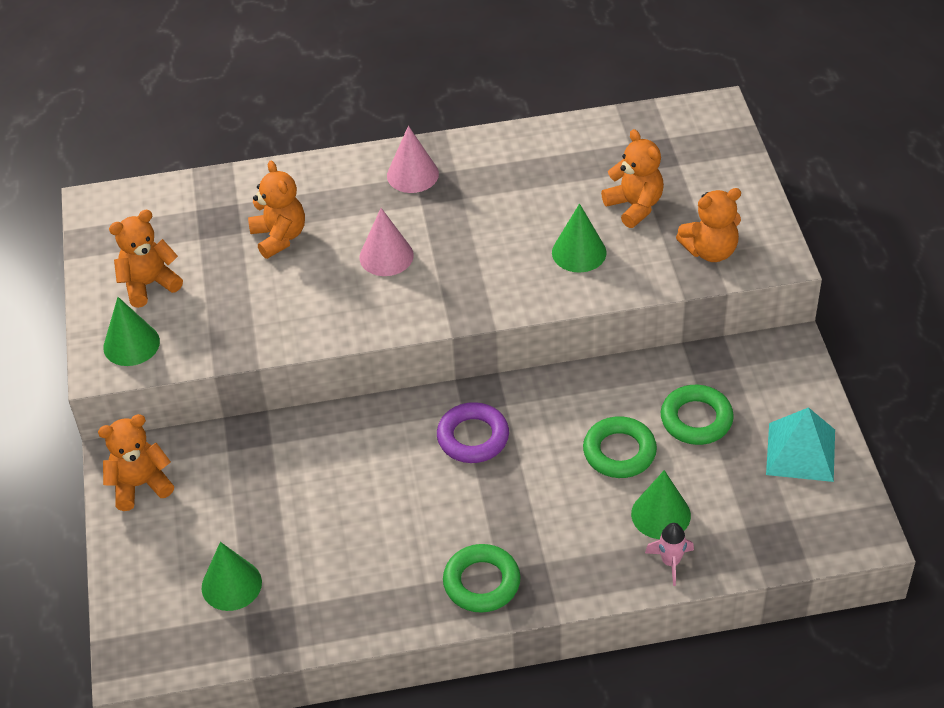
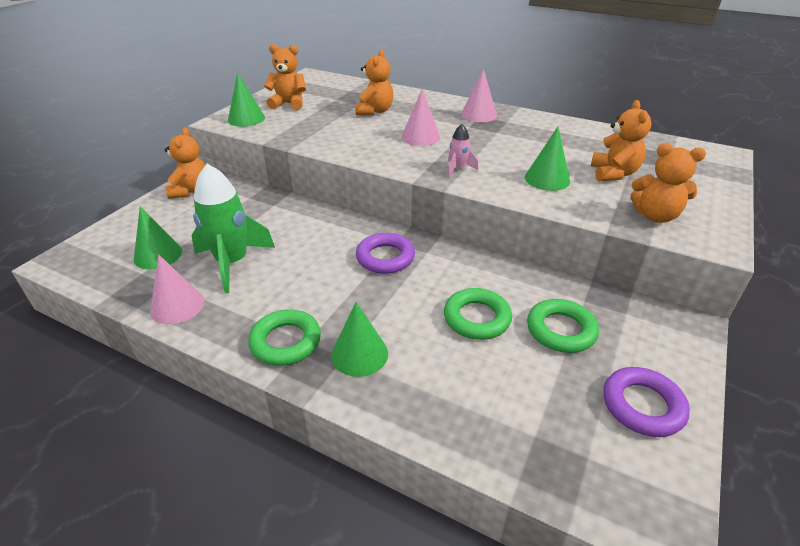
camera: 35 degrees right, 10 degrees down
orange teddy bear [98,414,174,511] -> orange teddy bear turned 75 degrees clockwise [165,127,205,199]
green cone [631,470,691,539] -> green cone moved to [331,302,388,377]
pink rocket [645,523,694,586] -> pink rocket moved to [447,124,478,177]
turquoise pyramid [766,407,835,482] -> purple ring [603,367,690,437]
none -> pink cone [150,255,204,324]
none -> green rocket [191,164,275,293]

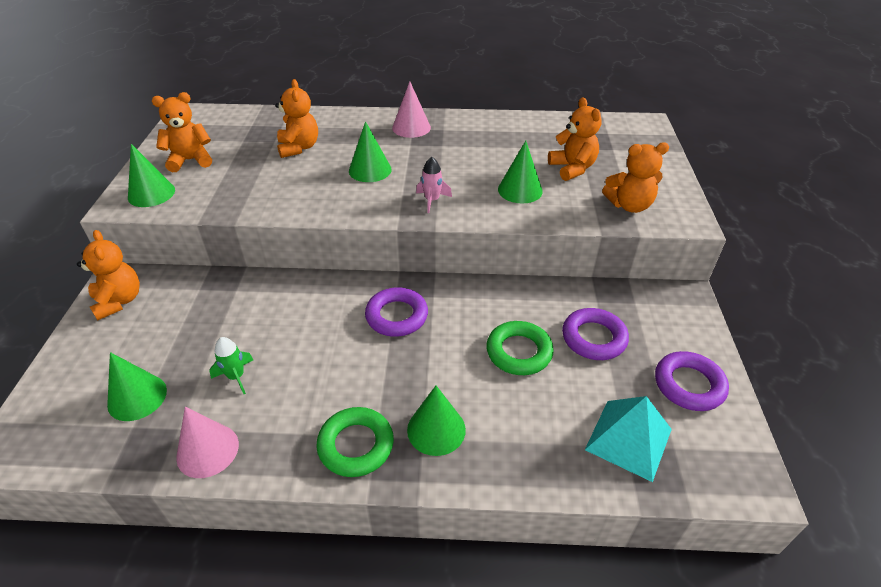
camera: 25 degrees left, 5 degrees up
green rocket [191,164,275,293] -> green rocket [209,337,253,394], size x0.47
pink cone [402,89,440,146] -> green cone [349,121,391,182]
green ring [527,299,599,353] -> purple ring [562,308,629,360]
none -> turquoise pyramid [585,396,672,482]

